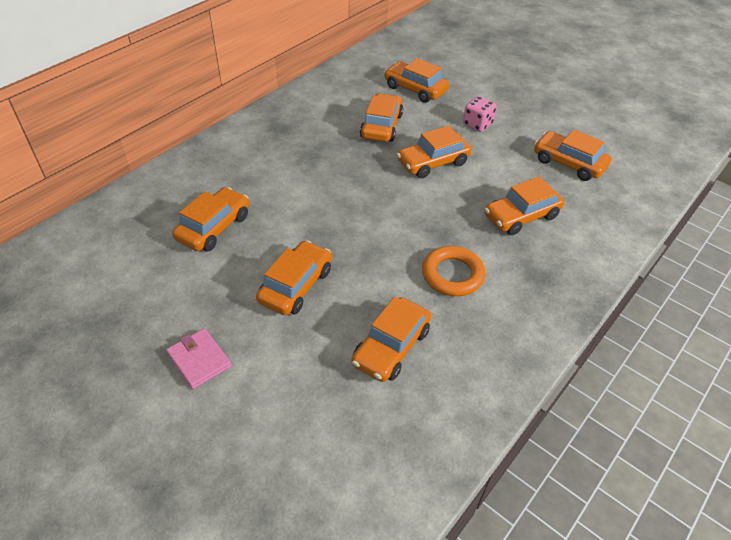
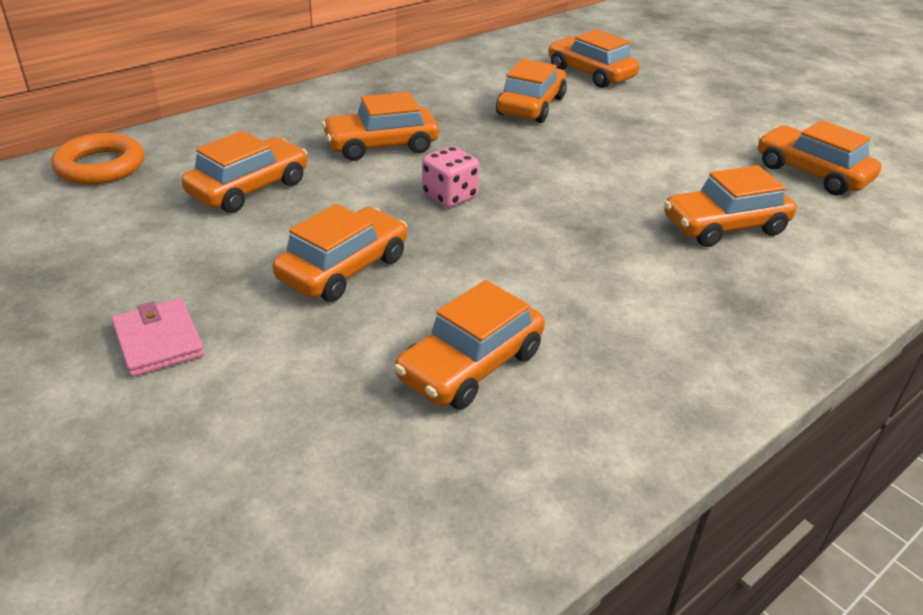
camera: 10 degrees right, 10 degrees down
orange car [397,125,471,178] -> orange car moved to [322,92,439,161]
orange ring [422,246,485,296] -> orange ring moved to [51,133,144,185]
pink dice [463,96,497,132] -> pink dice moved to [422,146,480,208]

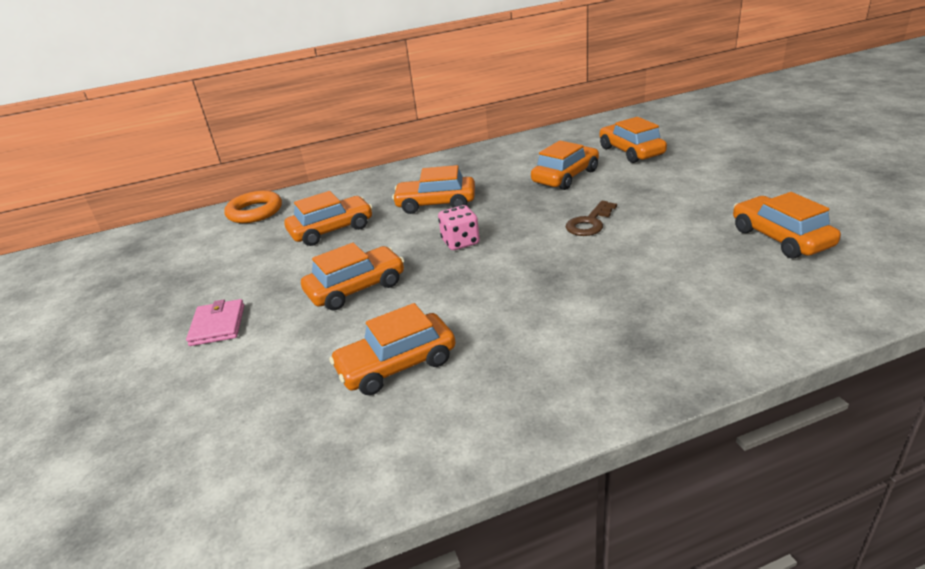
camera: 25 degrees right, 5 degrees down
orange car [664,165,797,247] -> none
none -> brown key [566,201,617,236]

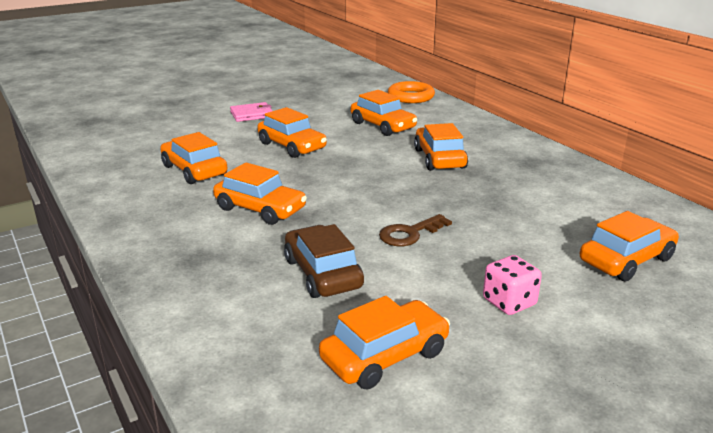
camera: 75 degrees right, 5 degrees down
pink dice [438,205,480,250] -> pink dice moved to [483,255,542,315]
orange car [531,141,599,190] -> orange car moved to [213,163,307,225]
brown key [566,201,617,236] -> brown key turned 60 degrees counterclockwise [379,214,452,246]
none -> brown car [284,224,364,298]

